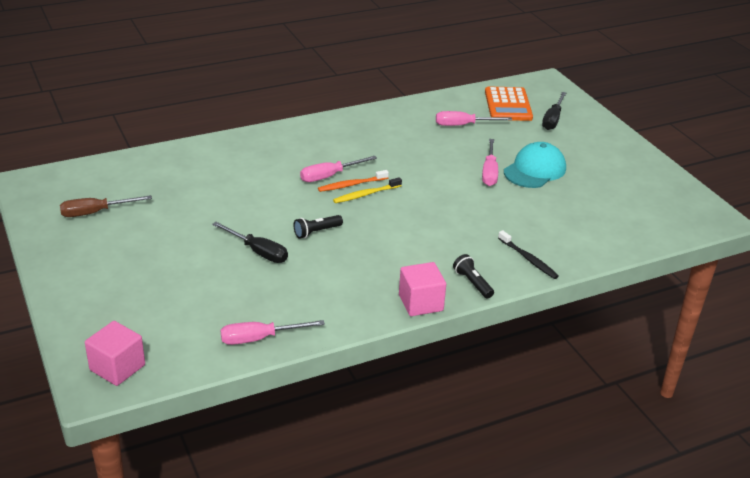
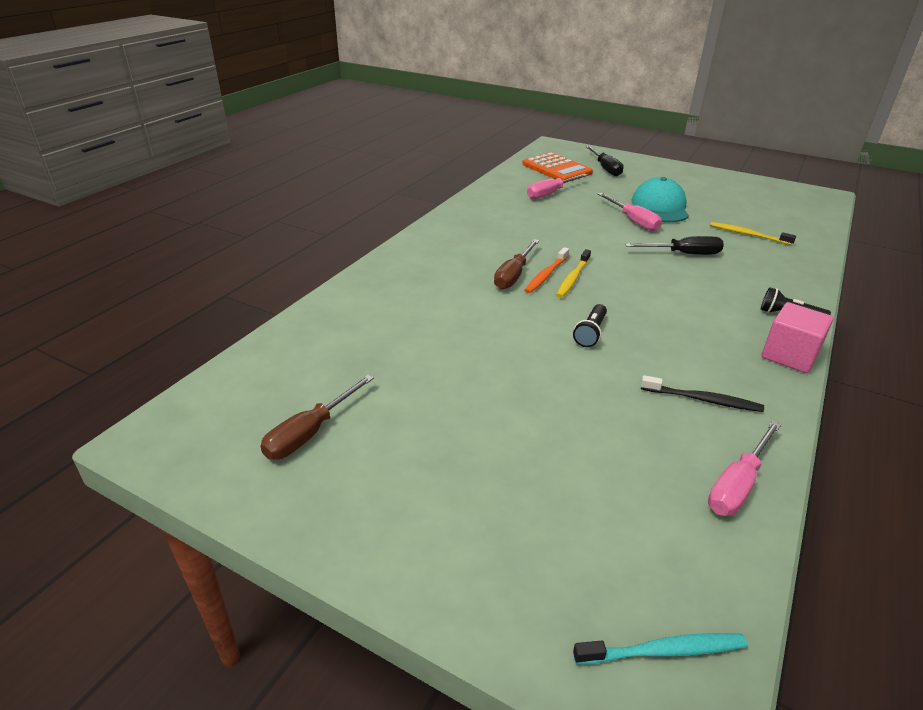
camera: 35 degrees left, 0 degrees up
pink cube [85,321,145,386] -> turquoise toothbrush [573,633,747,664]
black screwdriver [212,222,288,263] -> black screwdriver moved to [625,236,724,255]
pink screwdriver [300,156,377,182] -> brown screwdriver [494,239,539,289]
black toothbrush [498,230,559,279] -> black toothbrush moved to [641,375,764,412]
none -> yellow toothbrush [710,222,796,245]

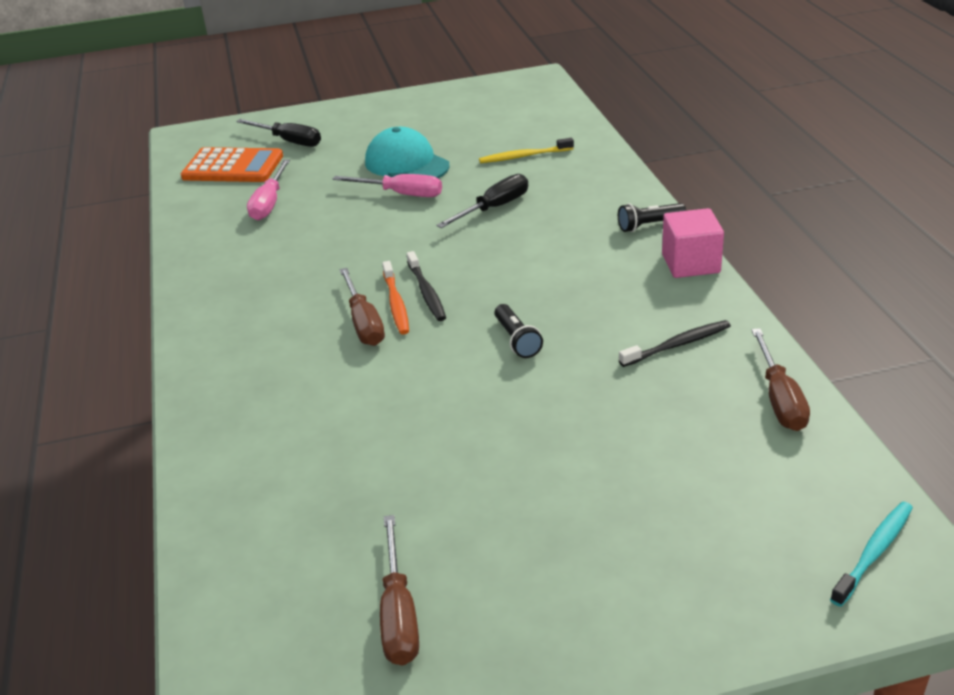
camera: 40 degrees left, 0 degrees up
yellow toothbrush [556,249,591,298] -> black toothbrush [407,251,446,321]
pink screwdriver [708,421,781,516] -> brown screwdriver [751,328,810,431]

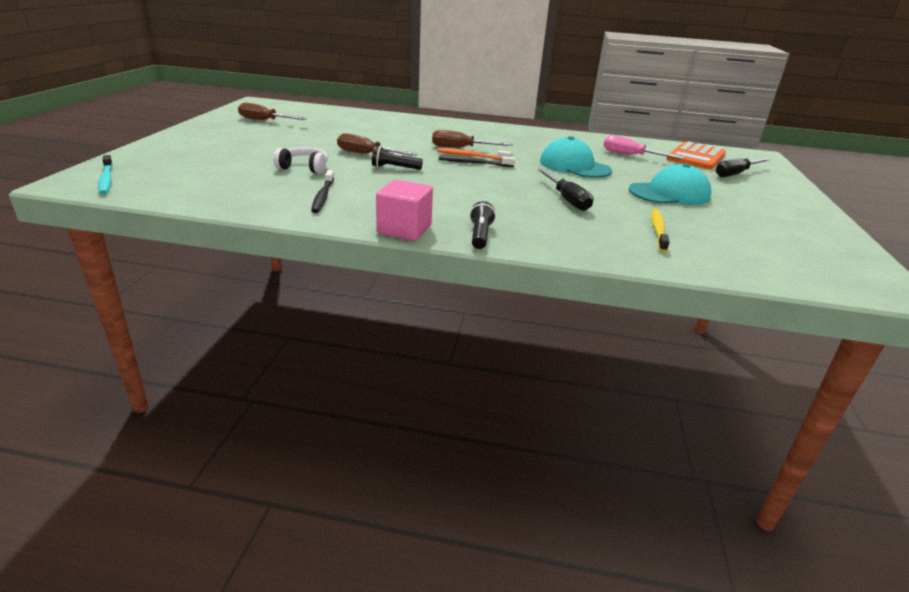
camera: 110 degrees right, 5 degrees down
pink screwdriver [333,174,442,197] -> none
brown screwdriver [751,328,810,431] -> brown screwdriver moved to [337,133,417,156]
none -> white headphones [273,147,328,174]
none -> turquoise cap [540,136,612,178]

